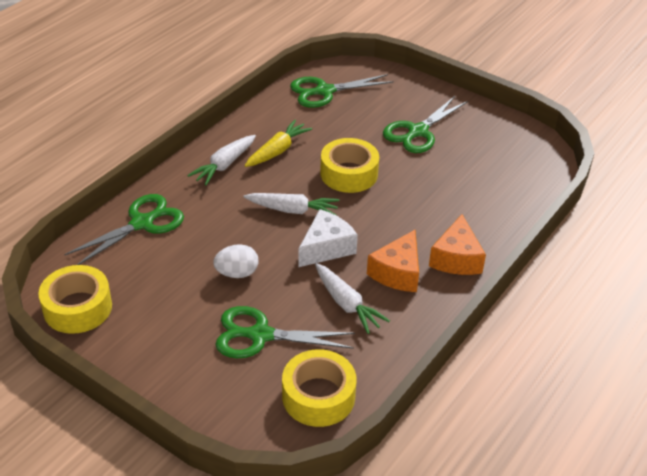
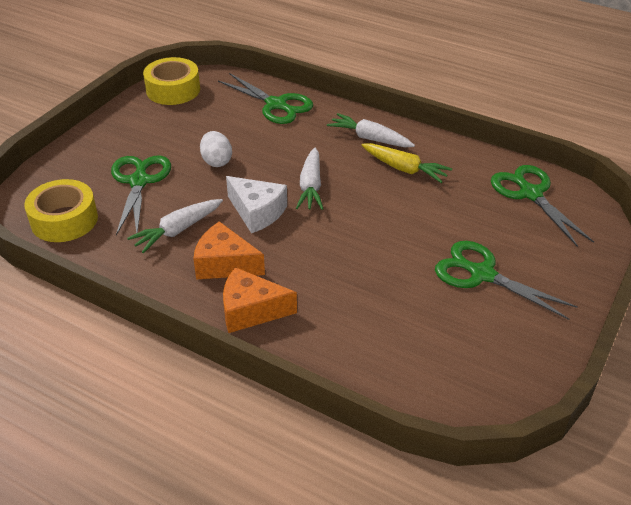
camera: 85 degrees right, 0 degrees up
yellow tape [320,138,379,193] -> none

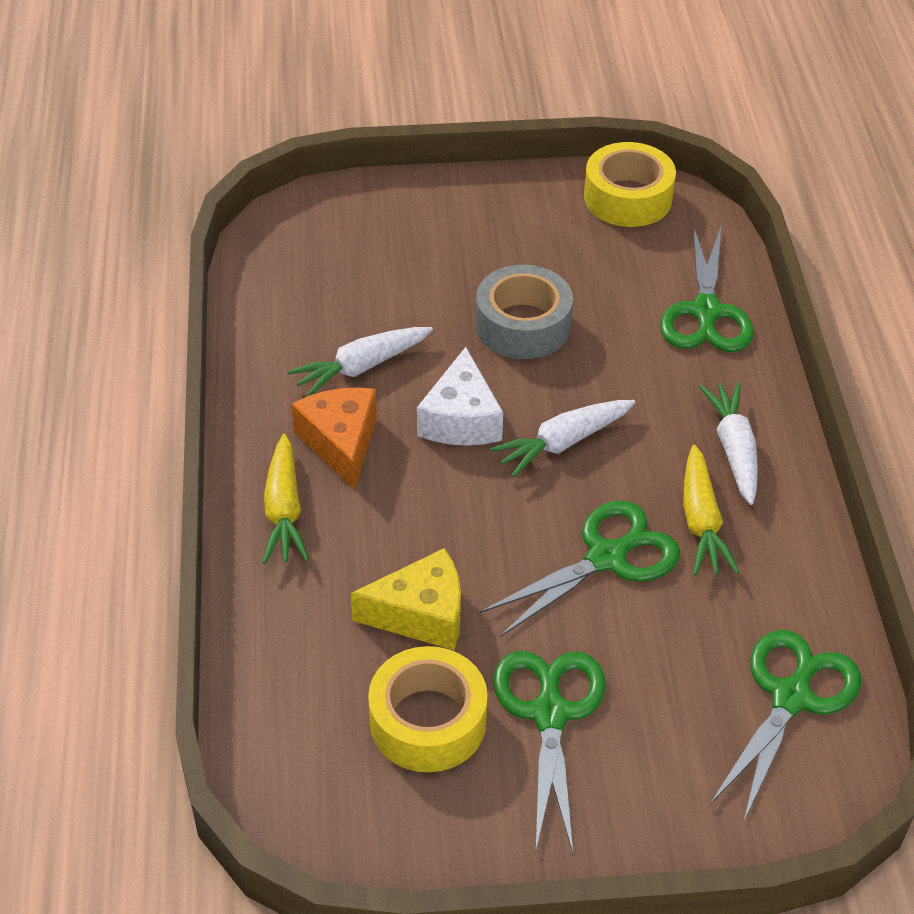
camera: 55 degrees right, 5 degrees up
yellow tape [24,179,98,242] -> yellow tape moved to [368,646,487,772]
green scissors [111,156,171,235] -> green scissors moved to [480,500,680,637]
white carrot [127,199,223,253] -> white carrot turned 45 degrees counterclockwise [287,327,433,397]
white egg [200,131,232,167] -> grey tape [476,265,573,359]
orange cheese [223,267,297,333] -> yellow carrot [263,434,309,564]
none -> yellow cheese [351,548,461,650]

